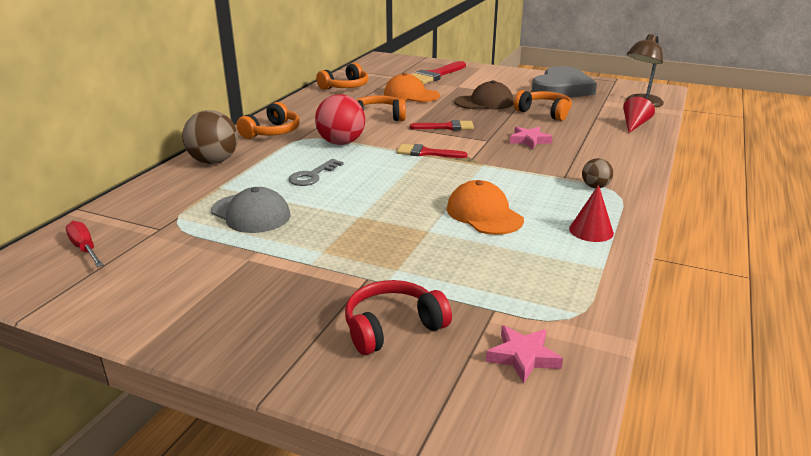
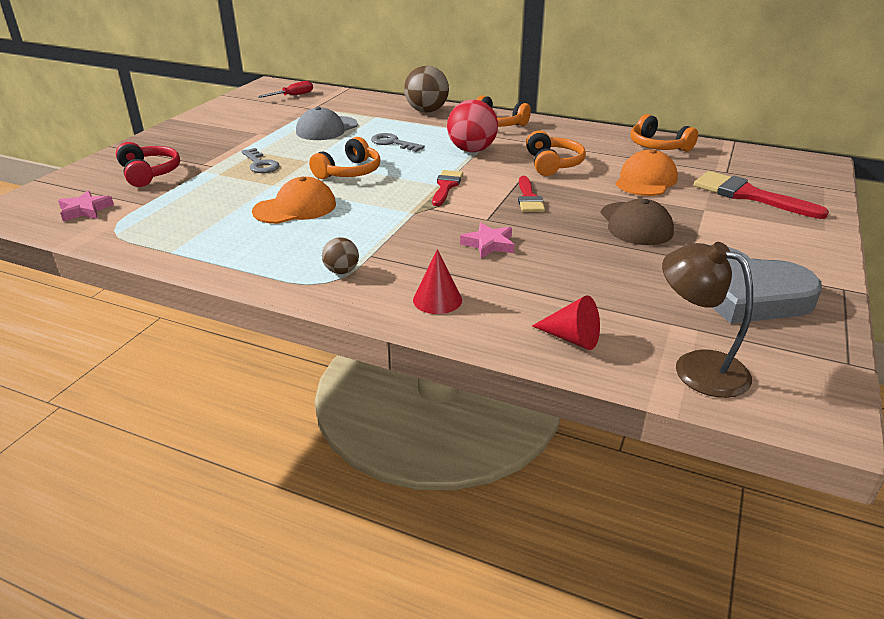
camera: 90 degrees right, 5 degrees up
orange headphones [514,90,572,121] -> orange headphones moved to [309,137,380,179]
red cone [569,185,614,242] -> red cone moved to [413,249,462,314]
none -> grey key [241,148,280,173]

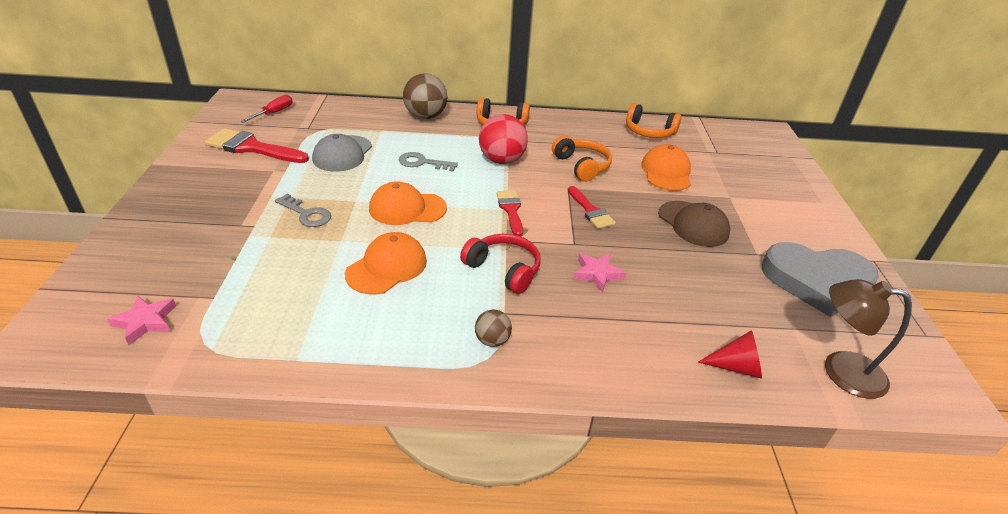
camera: 25 degrees left, 5 degrees up
red headphones [116,142,180,187] -> red headphones moved to [460,234,541,294]
orange headphones [309,137,380,179] -> orange cap [369,181,447,225]
red cone [413,249,462,314] -> none
red brush [694,171,829,219] -> red brush moved to [205,128,309,163]

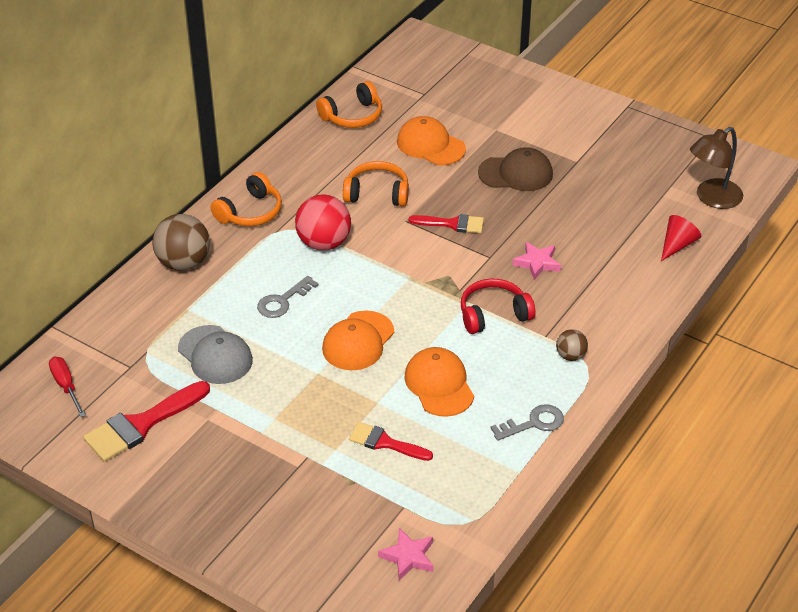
camera: 55 degrees left, 5 degrees up
grey key [275,194,331,227] -> grey key moved to [490,404,564,441]
red brush [496,190,523,236] -> red brush moved to [349,422,433,461]
grey heart [762,242,879,317] -> none

